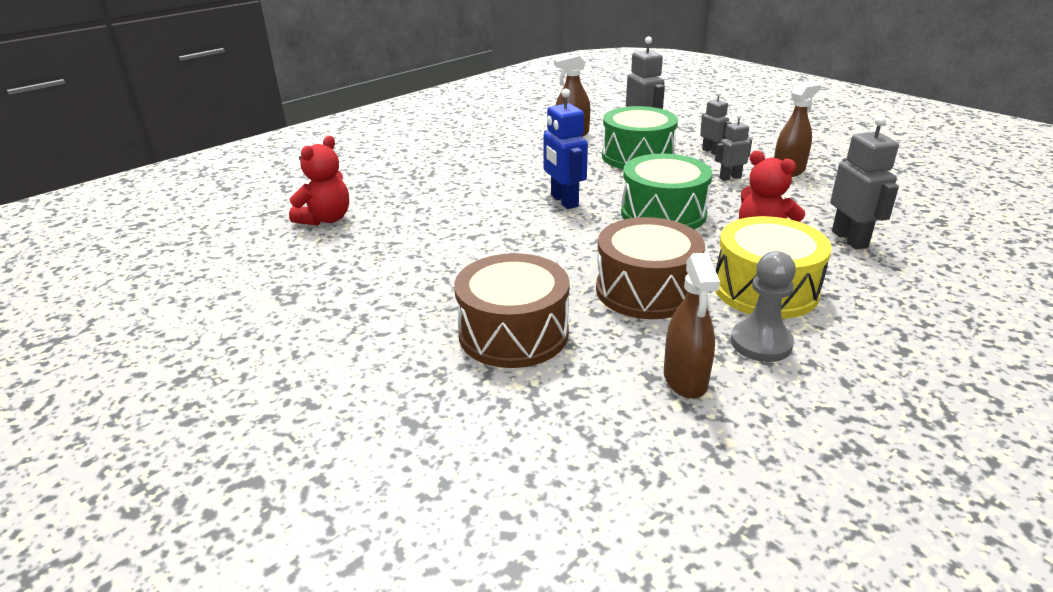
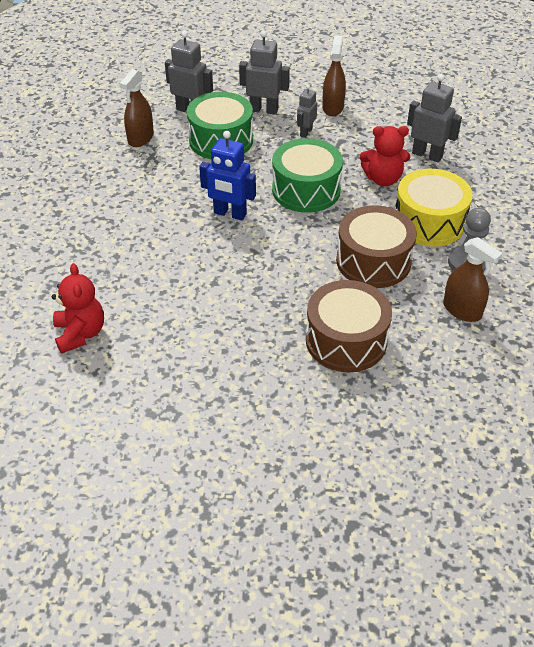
camera: 45 degrees left, 15 degrees up
grey robot [700,92,731,155] -> grey robot [239,30,290,115], size x1.63

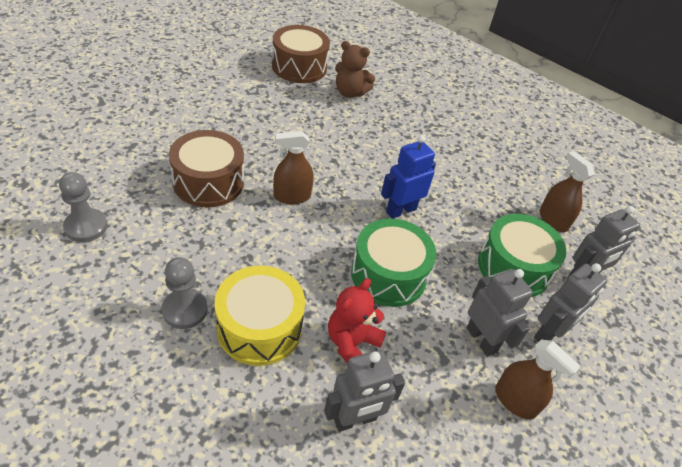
camera: 120 degrees right, 0 degrees up
red teddy bear [51,263,104,354] -> brown teddy bear [335,41,375,98]
grey robot [297,85,317,138] -> grey robot [466,269,533,357], size x1.63
brown drum [336,205,417,288] -> brown drum moved to [272,25,330,83]
brown spray bottle [443,237,502,322] -> brown spray bottle moved to [273,131,314,204]
none -> grey pawn [59,172,108,242]

